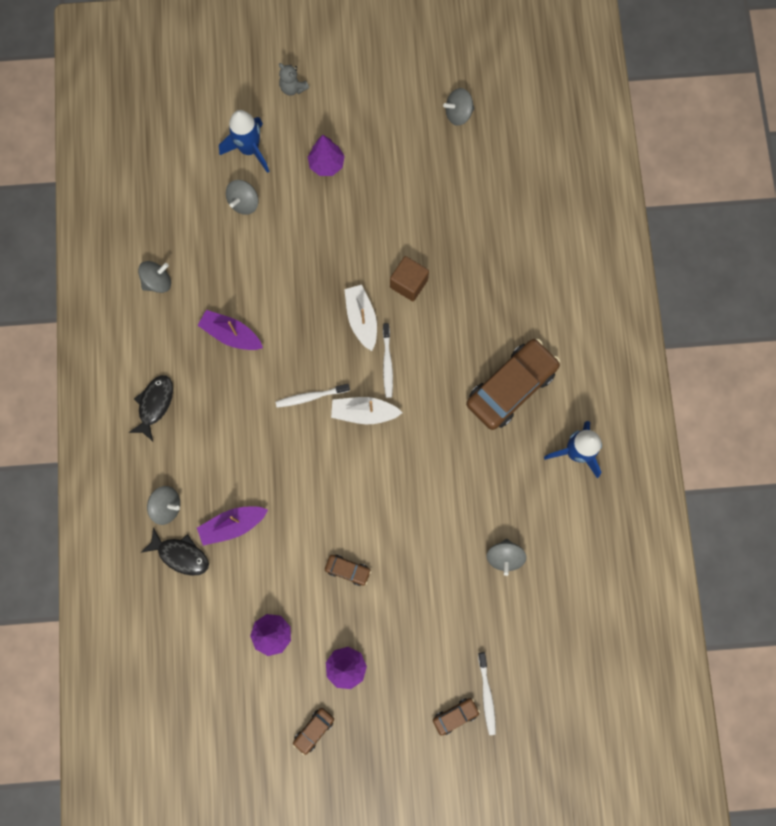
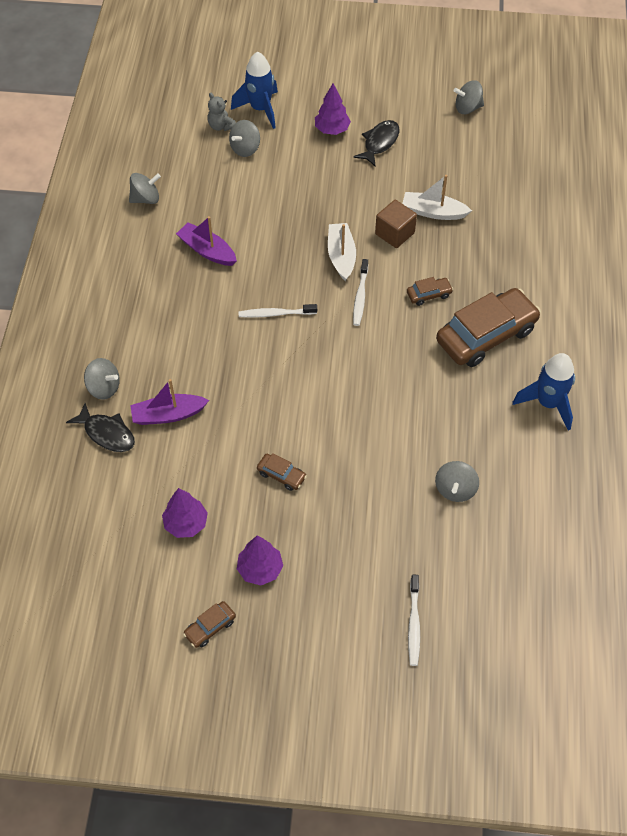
camera: 10 degrees right, 20 degrees down
black fish [128,375,173,441] -> black fish moved to [353,120,399,166]
grey teddy bear [279,63,309,96] -> grey teddy bear moved to [207,92,236,131]
white boat [331,397,402,424] -> white boat moved to [402,175,472,220]
brown car [433,698,480,736] -> brown car moved to [407,277,453,306]

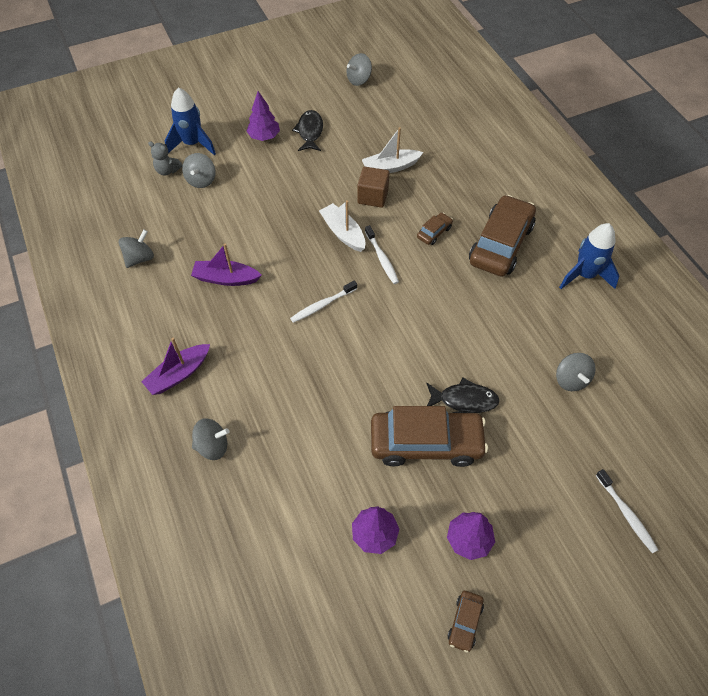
camera: 30 degrees left, 0 degrees up
black fish [66,403,135,452] -> black fish moved to [426,378,500,413]
purple boat [130,379,209,425] -> purple boat moved to [141,338,210,395]
brown car [257,453,307,491] -> brown car [371,406,488,467], size x2.30

